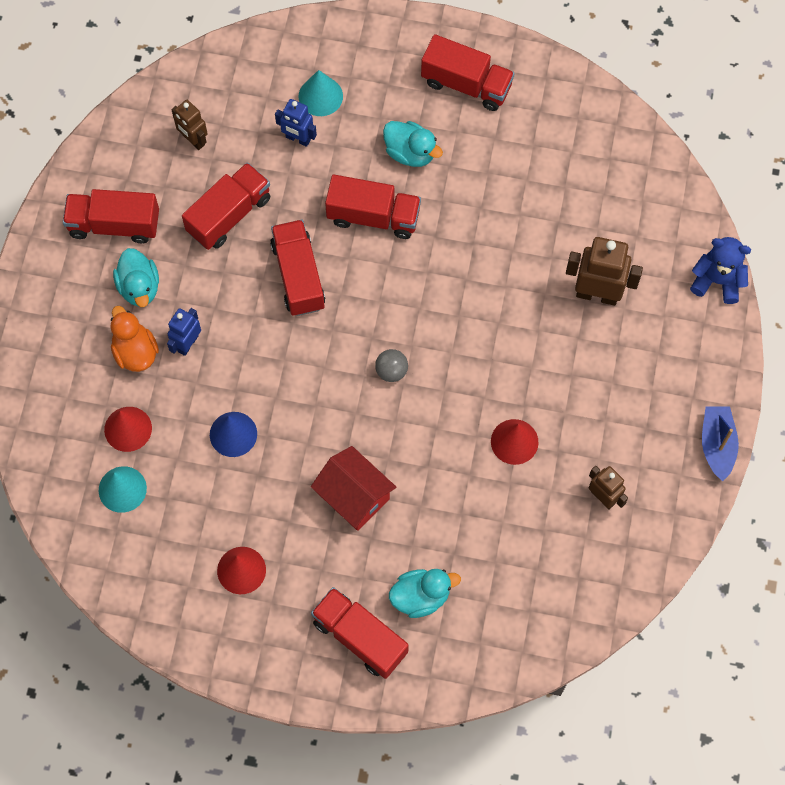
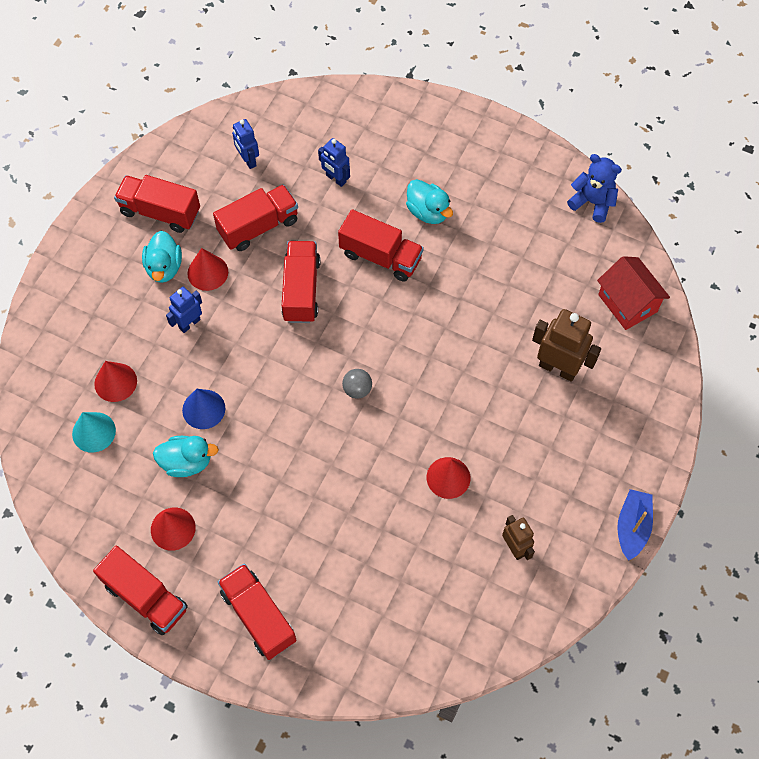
camera: 15 degrees right, 5 degrees down
orange duck [111,306,159,372] -> none
brown robot [171,100,207,150] -> blue robot [232,119,259,169]
turquoise cone [299,70,343,116] -> none
red house [311,446,396,531] -> red house moved to [597,256,670,330]
turquoise duck [389,569,461,618] -> turquoise duck moved to [153,436,219,477]
red truck [421,34,515,111] -> red truck moved to [93,546,188,636]
blue teddy bear [690,237,751,304] -> blue teddy bear moved to [567,154,622,223]
none -> red cone [187,248,228,291]

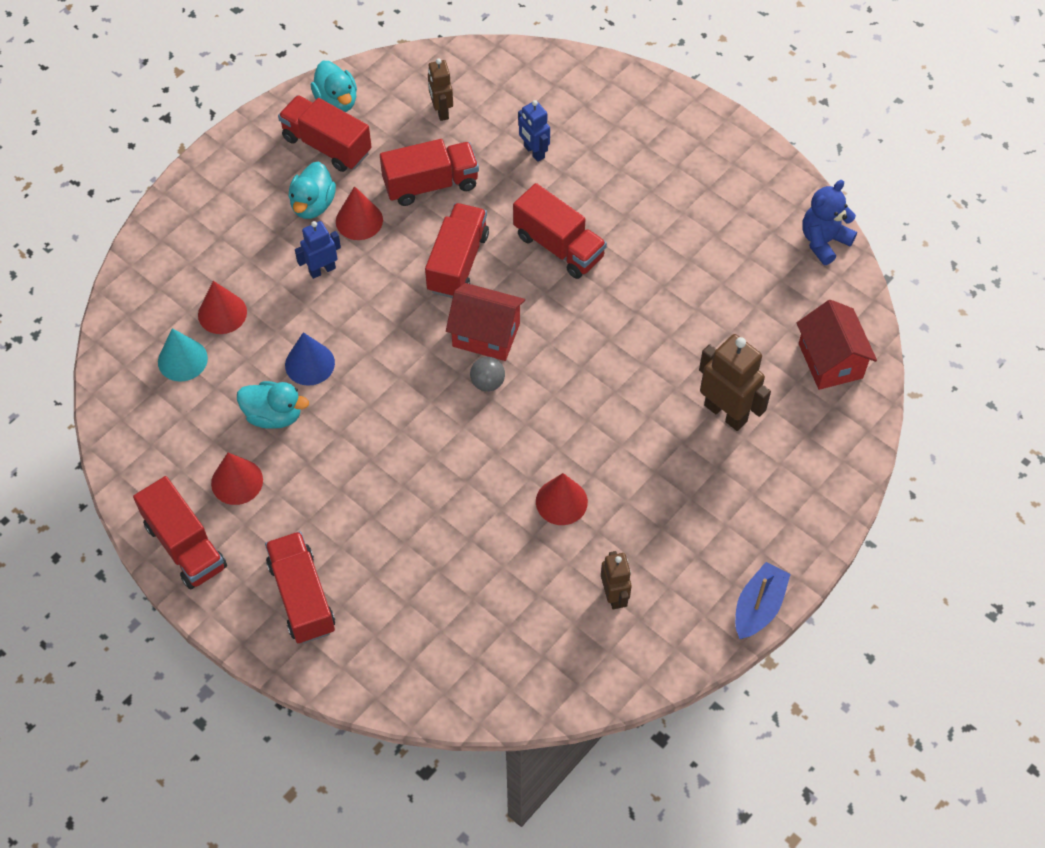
camera: 15 degrees right, 5 degrees down
blue robot [232,119,259,169] -> brown robot [428,58,453,121]
turquoise duck [406,179,453,224] -> turquoise duck moved to [311,61,357,112]
blue teddy bear [567,154,622,223] -> blue teddy bear turned 90 degrees counterclockwise [802,180,857,265]
none -> red house [446,283,525,361]

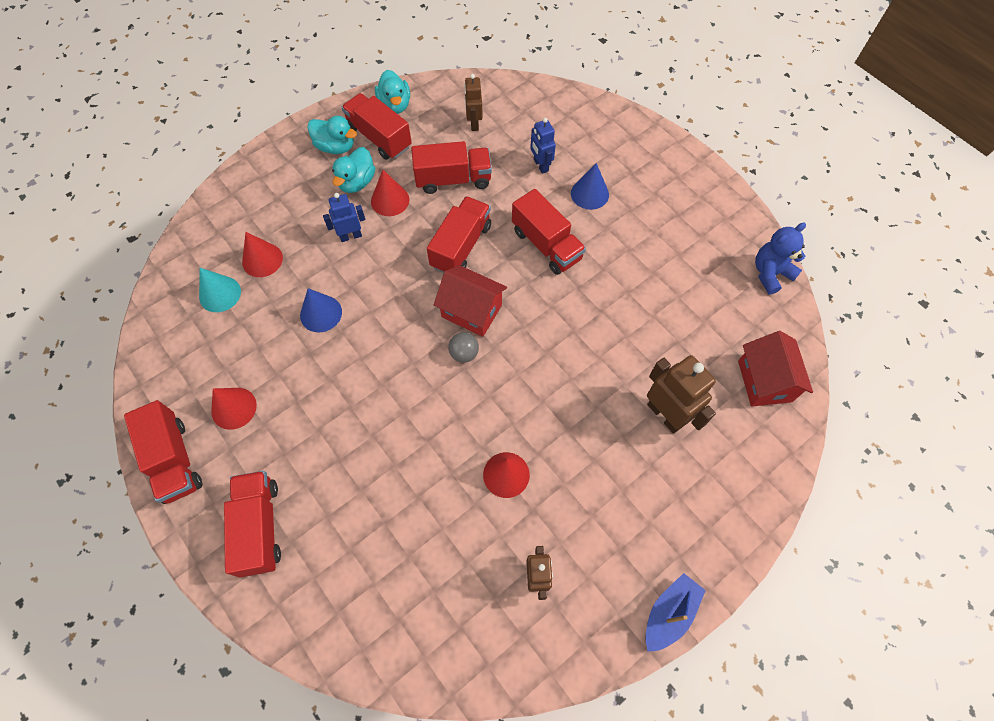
camera: 10 degrees right, 5 degrees up
turquoise duck [237,381,309,429] -> turquoise duck moved to [307,116,357,154]
none -> blue cone [571,163,609,210]

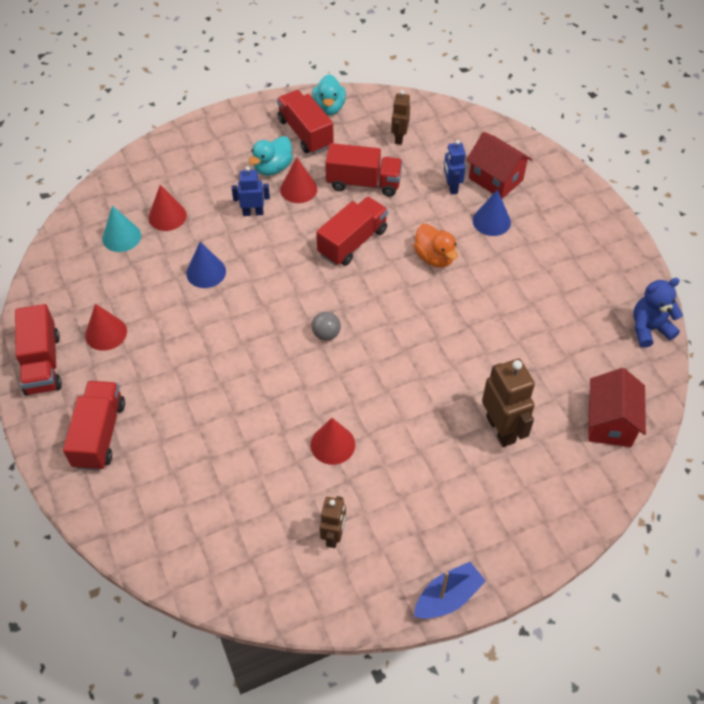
camera: 15 degrees right, 10 degrees down
turquoise duck [307,116,357,154] -> none
red house [434,265,507,337] -> red house moved to [466,132,532,199]
red truck [512,189,586,275] -> orange duck [413,224,458,268]

